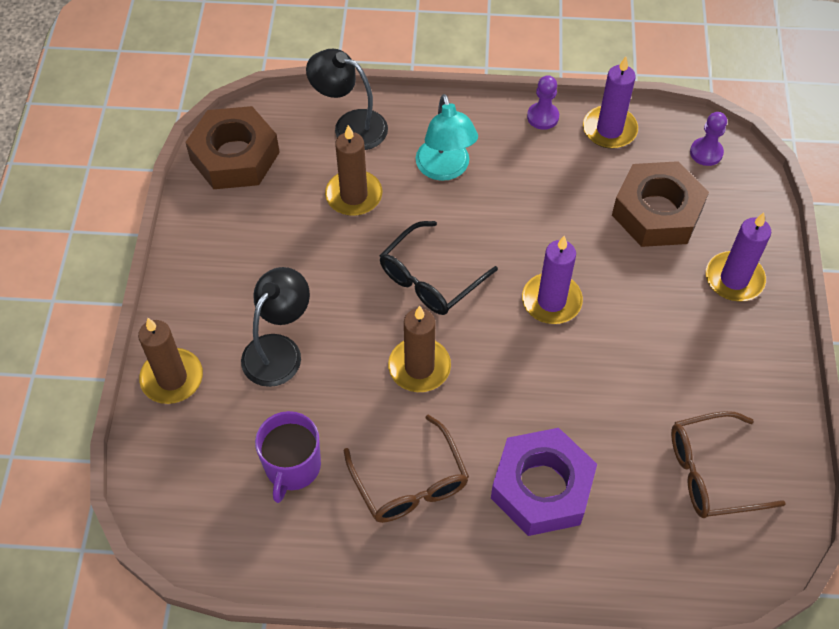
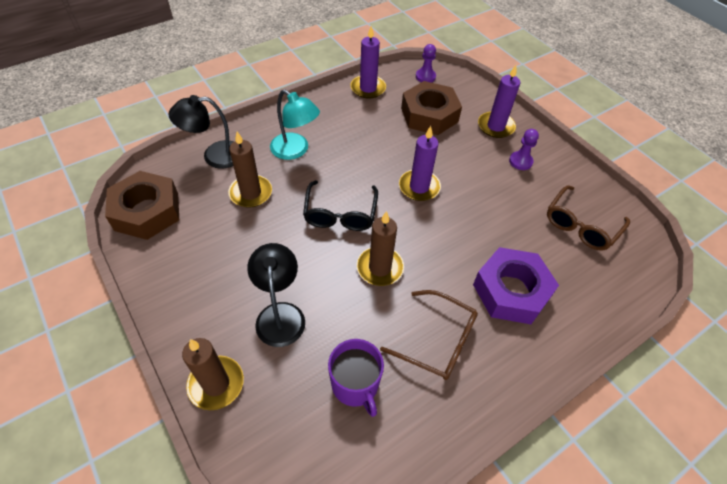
camera: 40 degrees left, 5 degrees down
purple pawn [527,75,559,130] -> purple pawn moved to [509,129,539,170]

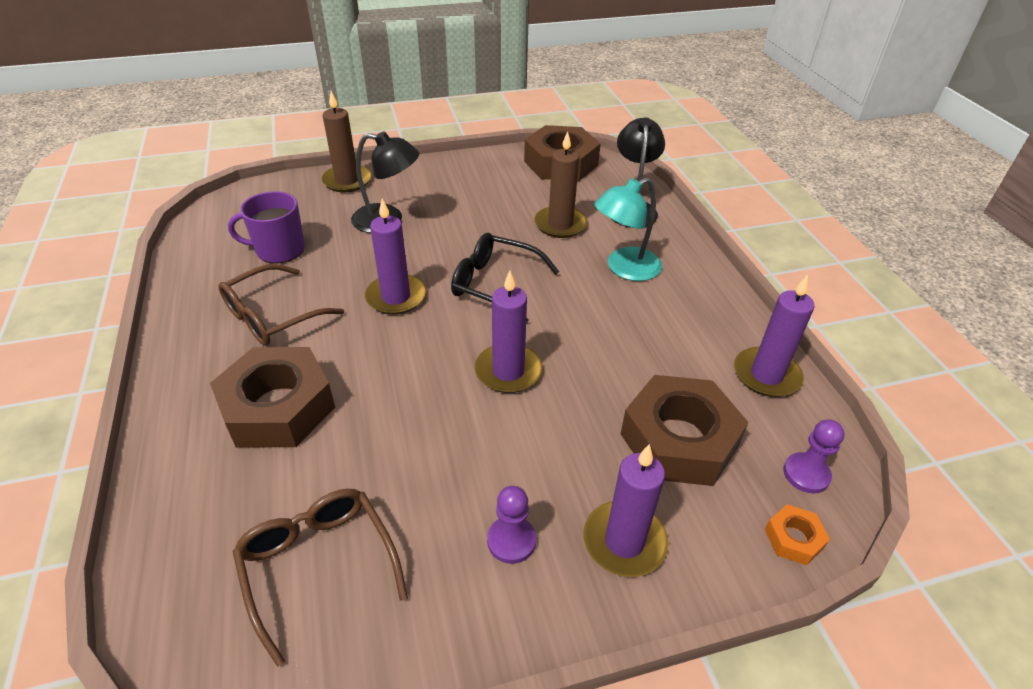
camera: 110 degrees right, 10 degrees down
brown candle [357,211,404,286] -> purple candle [365,199,426,315]
purple nut [473,247,559,324] -> brown nut [210,347,335,448]
none -> orange nut [765,504,830,565]

